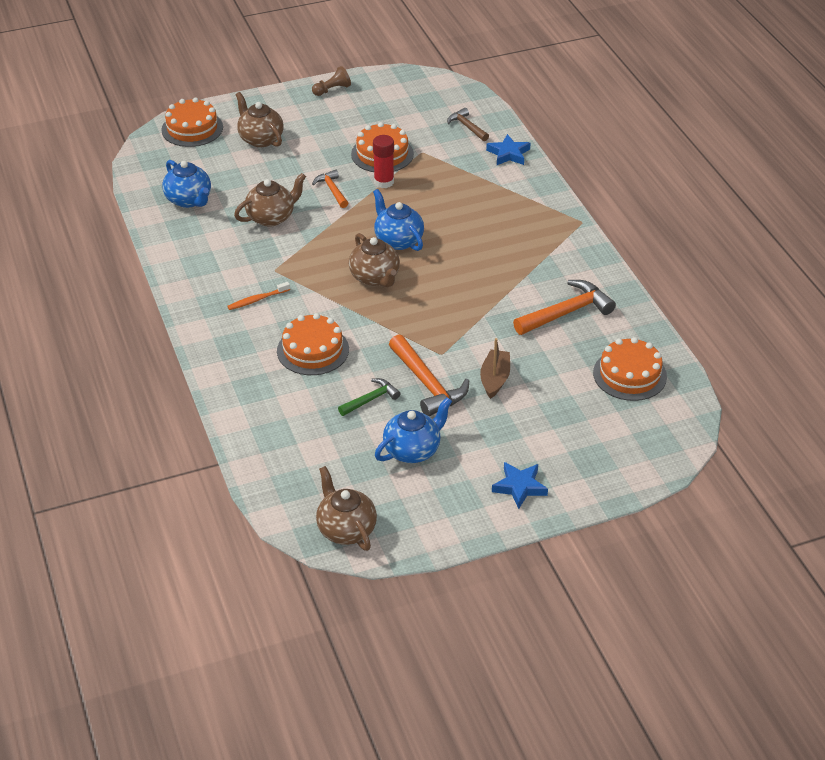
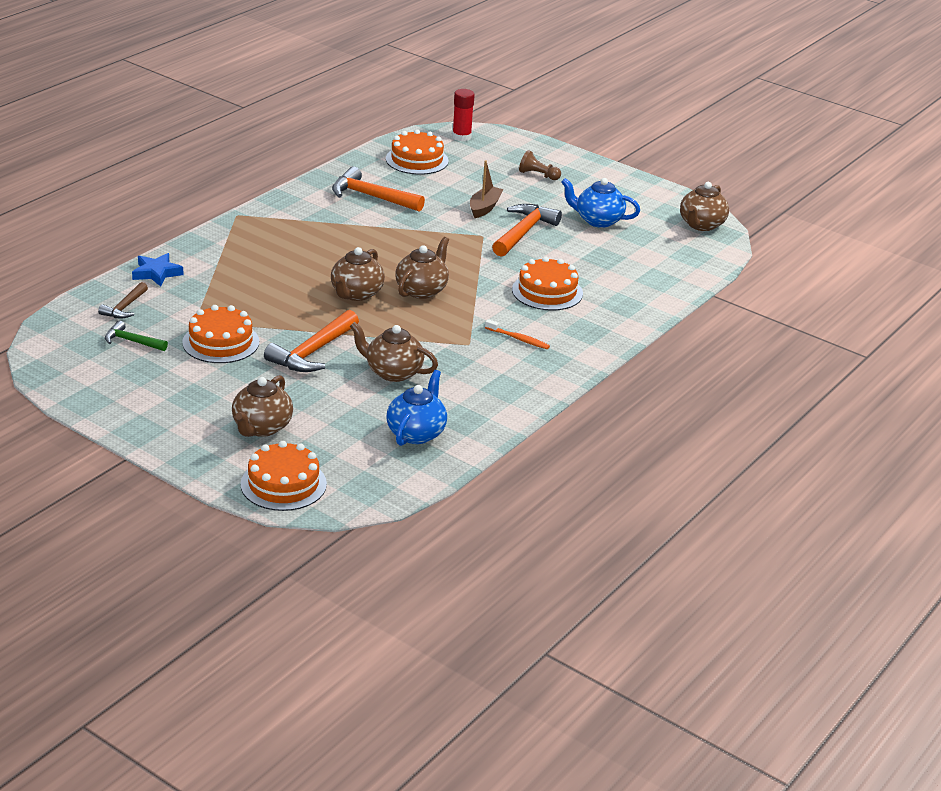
camera: 125 degrees left, 10 degrees down
brown pawn [312,66,351,96] -> brown pawn moved to [519,150,561,180]
orange hammer [312,170,348,208] -> orange hammer [264,310,359,372], size x1.73
green hammer [338,378,401,416] -> green hammer moved to [105,320,168,351]
red glue stick [373,135,394,188] -> red glue stick moved to [452,89,475,141]
blue teapot [373,189,424,251] -> brown teapot [331,247,385,301]
brown boat [480,338,510,399] -> brown boat turned 135 degrees clockwise [470,160,504,218]
blue star [492,462,548,509] -> none

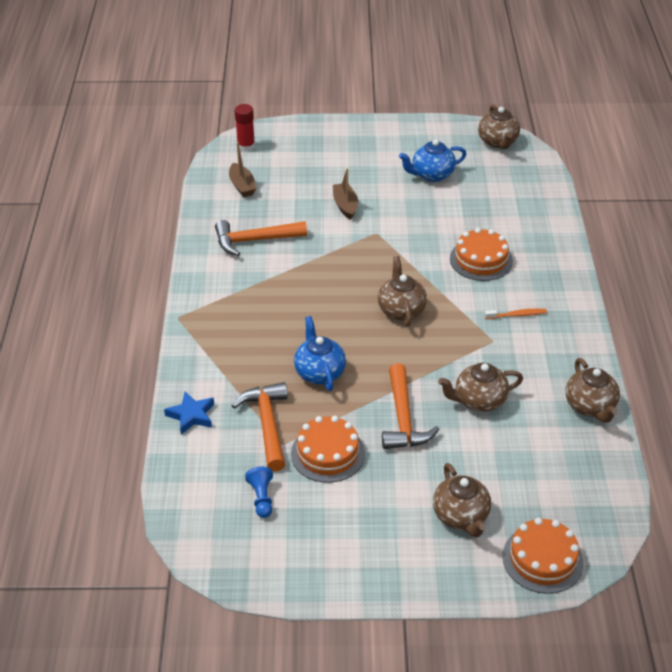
camera: 35 degrees left, 10 degrees up
brown hammer [98,282,148,319] -> none
green hammer [105,320,168,351] -> blue pawn [245,467,273,518]
brown teapot [331,247,385,301] -> brown teapot moved to [566,358,620,423]
orange cake [386,129,449,175] -> brown boat [229,142,256,197]
blue teapot [386,370,447,446] -> blue teapot moved to [294,316,346,391]
orange hammer [492,204,562,257] -> orange hammer moved to [232,382,288,471]
brown pawn [519,150,561,180] -> none

